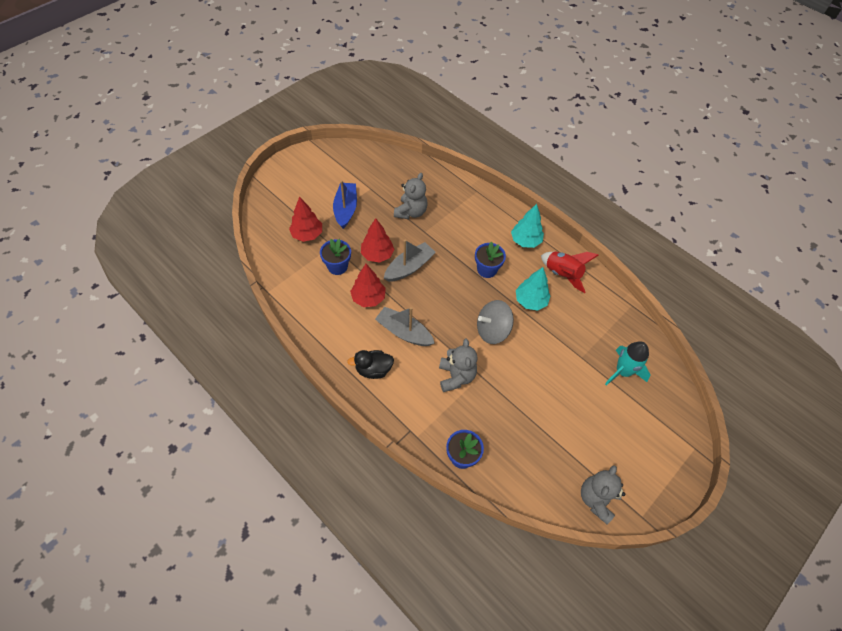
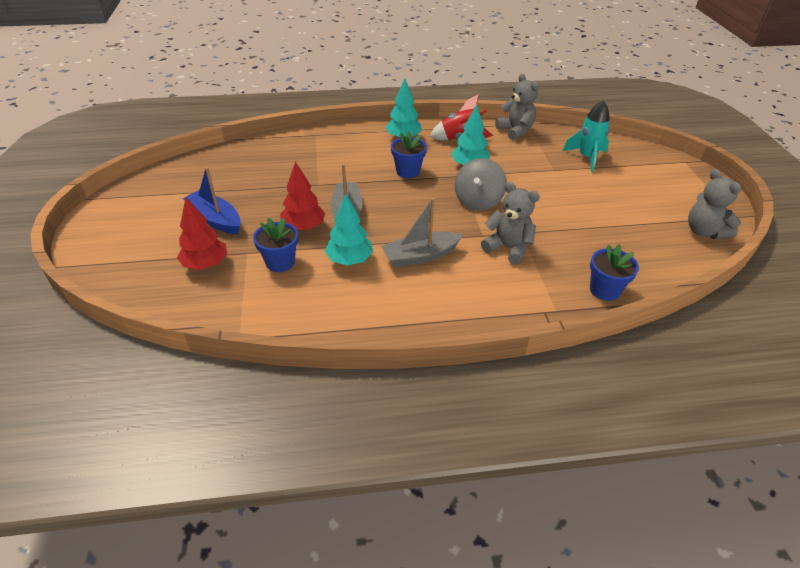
camera: 50 degrees left, 15 degrees down
black duck [347,350,394,379] -> none
red tree [350,264,386,307] -> turquoise tree [325,193,373,266]
grey teddy bear [394,173,427,219] -> grey teddy bear moved to [495,74,538,140]

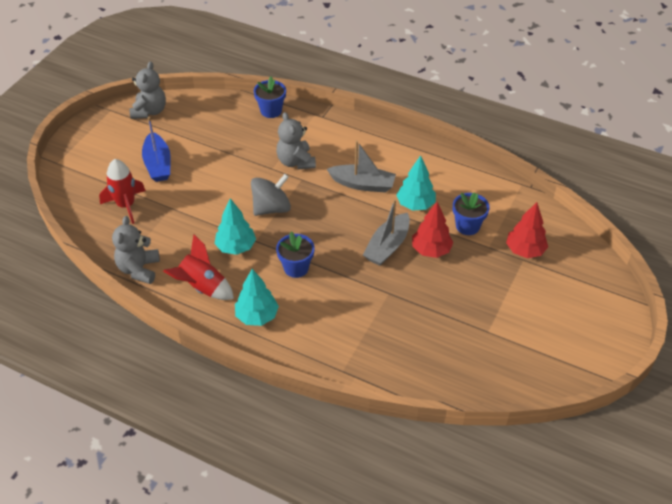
camera: 145 degrees left, 5 degrees up
blue boat [182,167,241,235] -> blue boat moved to [142,117,171,182]
turquoise rocket [563,101,610,172] -> red rocket [99,159,146,224]

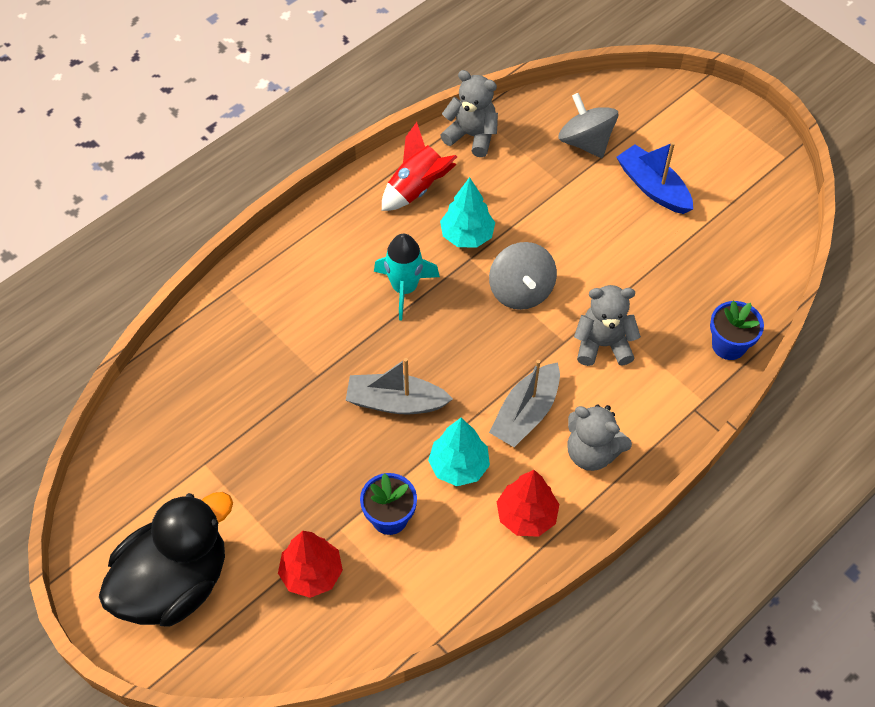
camera: 110 degrees right, 10 degrees up
red rocket [99,159,146,224] -> grey spinning top [558,93,618,158]
grey teddy bear [130,61,166,119] -> grey teddy bear moved to [567,404,632,471]
blue boat [142,117,171,182] -> blue boat turned 45 degrees clockwise [616,142,693,214]
turquoise tree [235,269,279,326] -> none
blue flower pot [276,232,315,278] -> turquoise rocket [374,234,440,320]
grey boat [363,199,410,266] -> grey boat turned 45 degrees counterclockwise [346,358,453,414]
red tree [412,202,454,258] -> red tree moved to [497,470,559,537]
none -> black duck [99,492,233,626]

